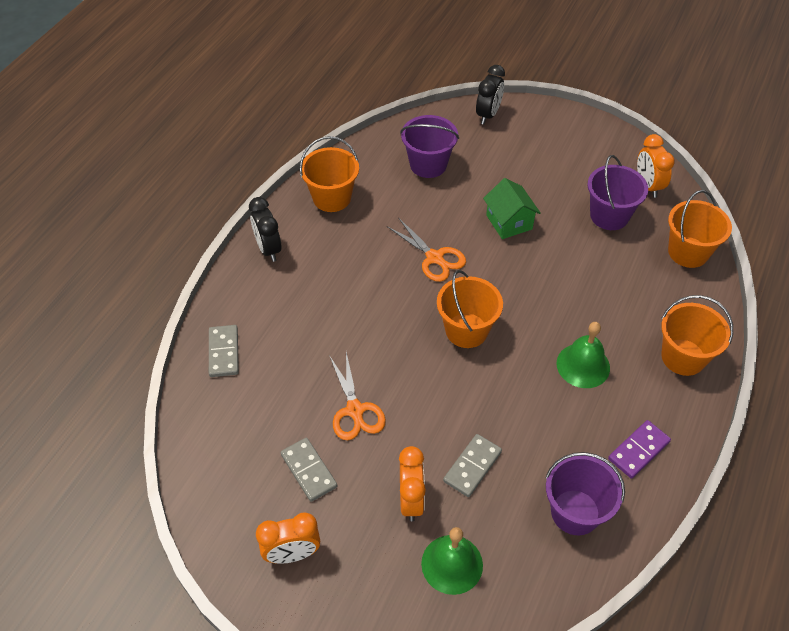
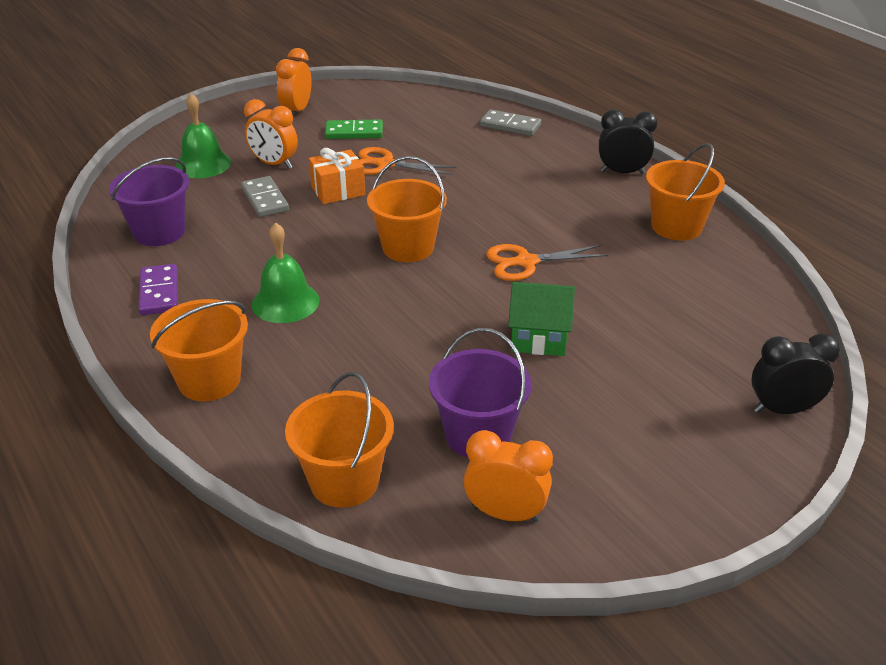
camera: 120 degrees right, 15 degrees down
grey domino [281,438,337,502] -> green domino [325,119,383,139]
purple bucket [400,115,459,178] -> none
black clock [476,65,505,124] -> black clock turned 120 degrees clockwise [751,333,840,414]
none -> orange gift [309,148,365,204]

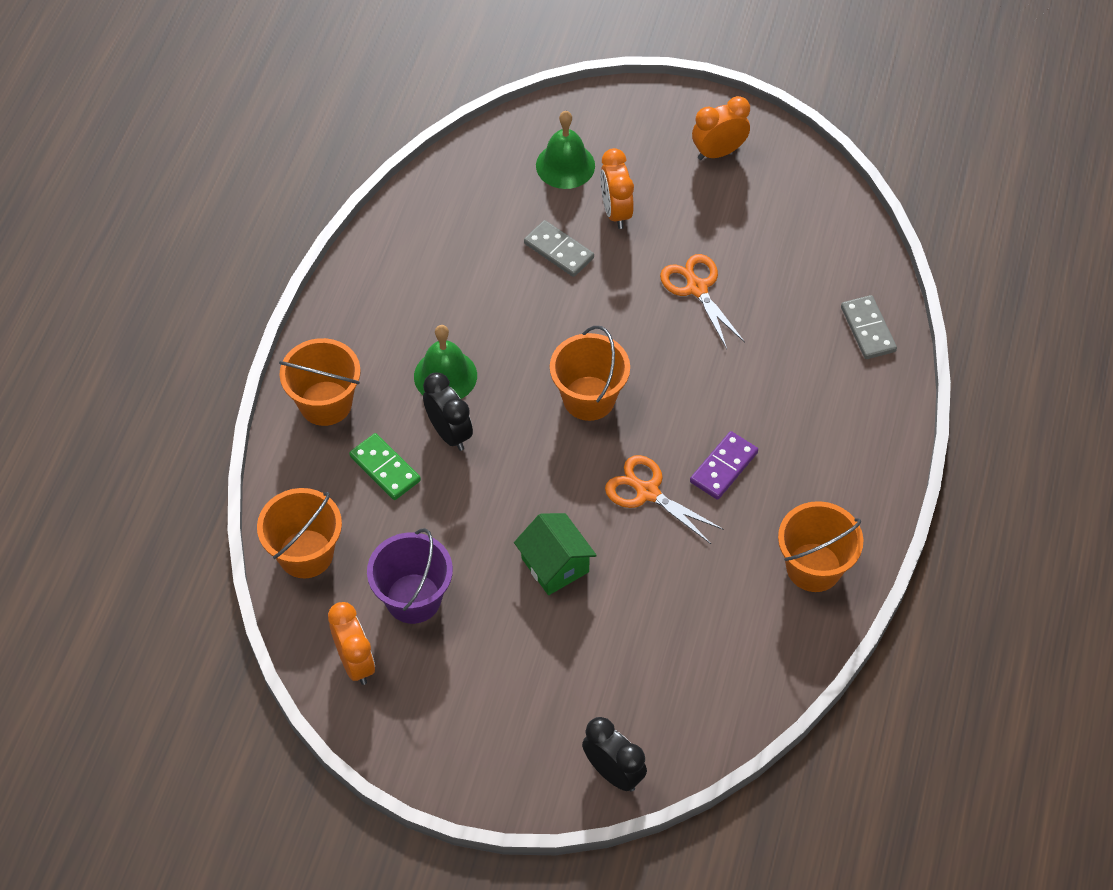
camera: 50 degrees right, 20 degrees up
purple bucket [109,157,189,246] -> none
purple domino [138,264,178,315] -> purple domino moved to [690,431,758,500]
grey domino [241,176,289,217] -> grey domino turned 75 degrees counterclockwise [524,220,594,277]
orange gift [309,148,365,204] -> none
green domino [325,119,383,139] -> green domino moved to [349,433,421,500]
black clock [599,110,658,174] -> black clock moved to [423,373,473,451]

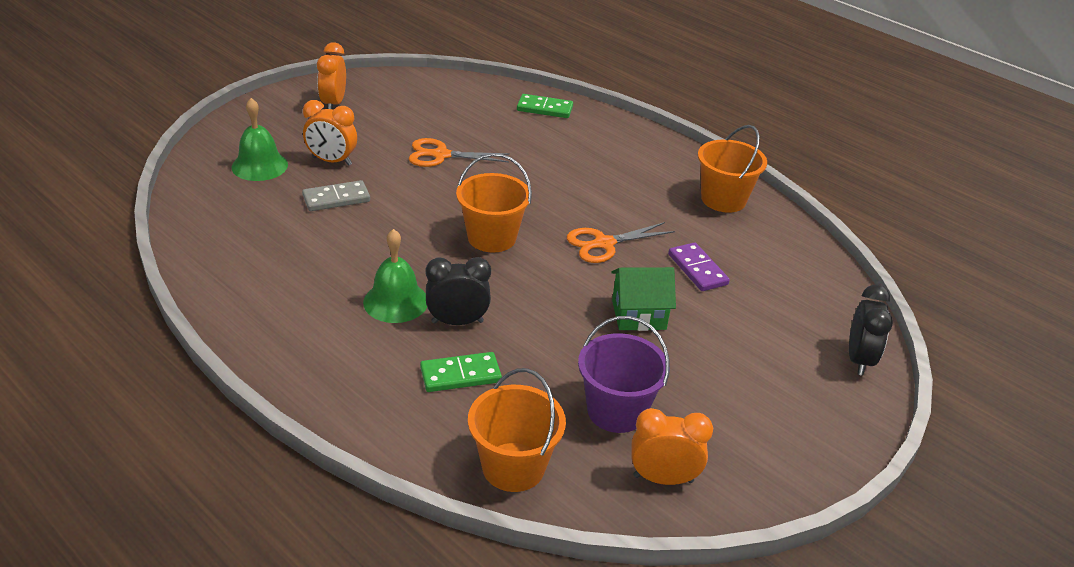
camera: 65 degrees left, 20 degrees down
orange bucket [279,338,361,426] -> none
black clock [582,717,647,792] -> black clock turned 120 degrees clockwise [849,285,893,376]
purple domino [690,431,758,500] -> purple domino moved to [668,242,730,291]
grey domino [841,295,897,359] -> green domino [517,94,573,118]

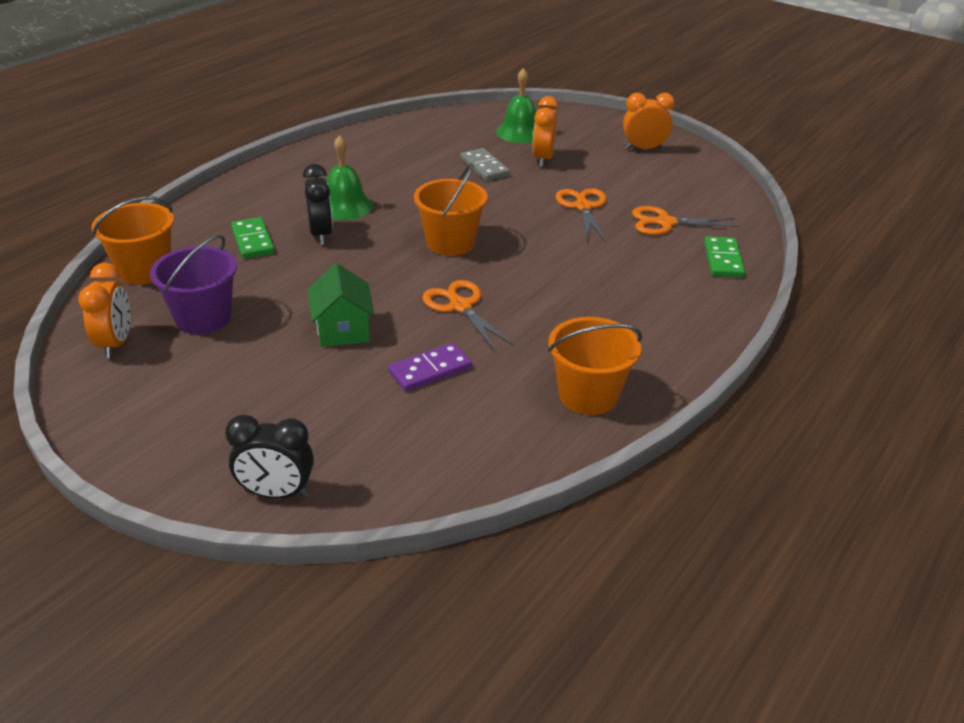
camera: 85 degrees right, 0 degrees up
none -> orange scissors [632,206,739,235]

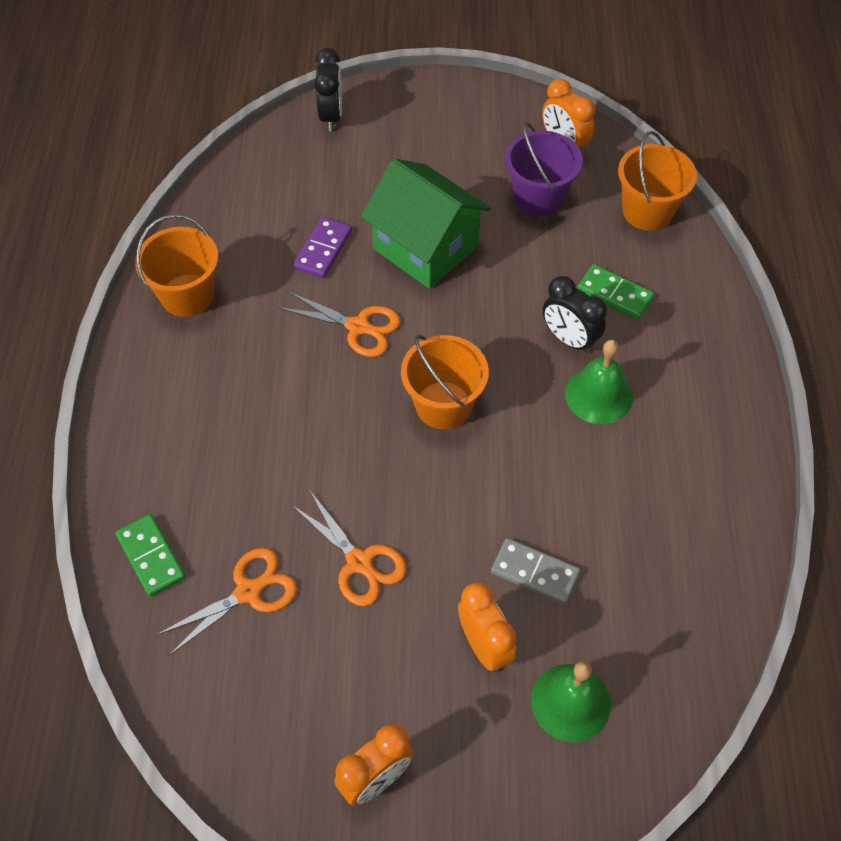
camera: 145 degrees right, 20 degrees up
black clock [225,414,314,498] -> black clock turned 120 degrees clockwise [314,48,342,131]
green house [308,263,375,347] -> green house [361,158,491,289], size x1.63

